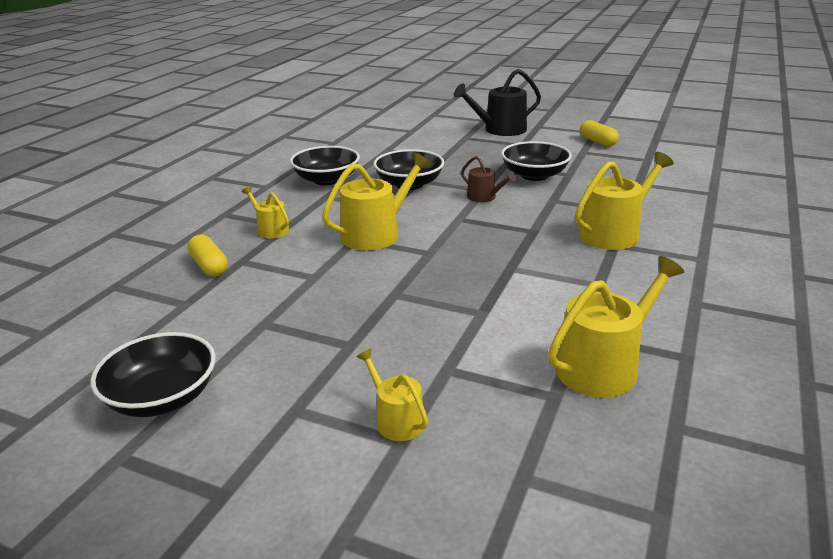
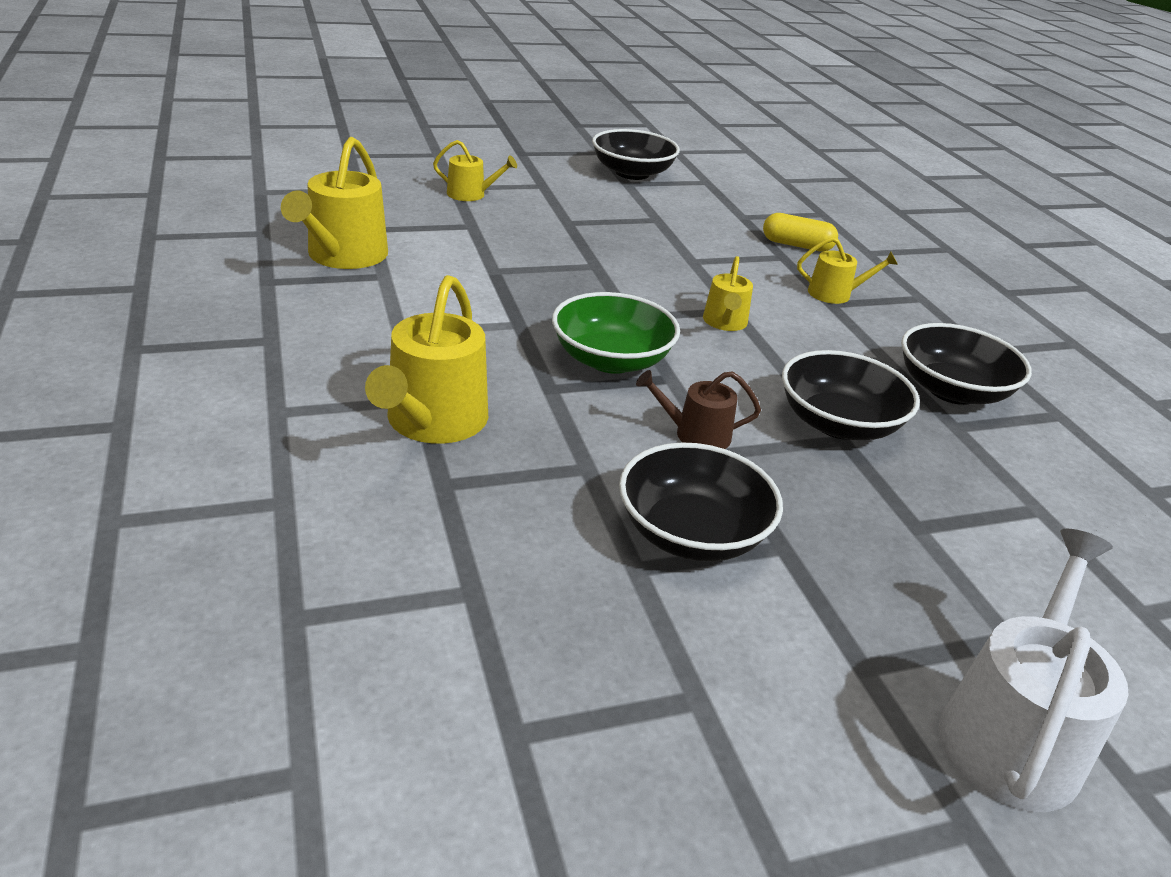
camera: 135 degrees right, 5 degrees up
yellow watering can [322,153,431,251] -> yellow watering can [703,256,753,331], size x0.56
black watering can [454,69,541,136] -> white watering can [938,529,1129,812]
yellow capsule [580,120,619,147] -> none
none -> green bowl [552,292,680,374]

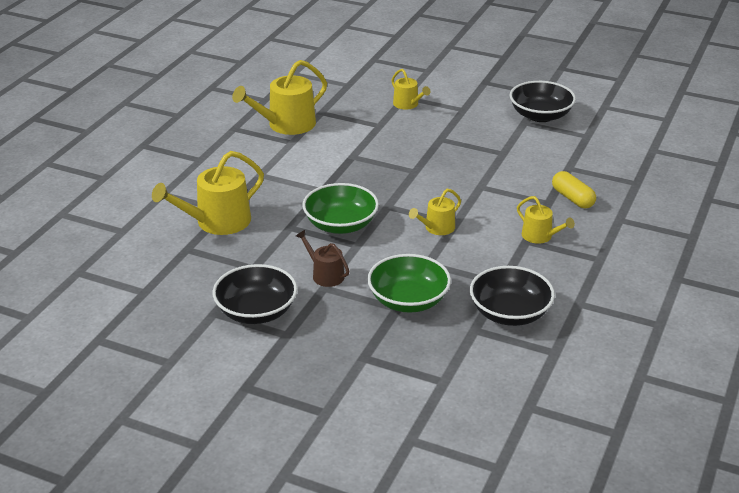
camera: 45 degrees right, 0 degrees up
black bowl [782,350,920,440] -> green bowl [367,254,451,312]
white watering can [938,529,1129,812] -> none

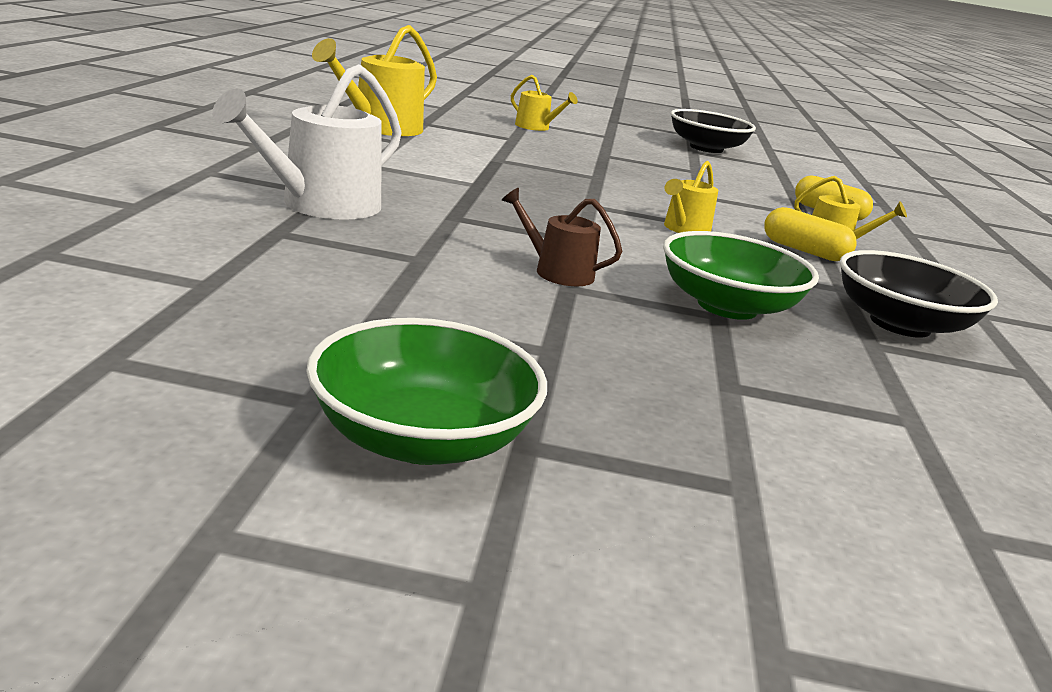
camera: 20 degrees left, 10 degrees down
yellow watering can [152,151,264,235] -> white watering can [212,64,402,220]
black bowl [212,264,297,324] -> none
green bowl [302,183,379,234] -> green bowl moved to [306,318,547,465]
none -> yellow capsule [764,207,857,261]

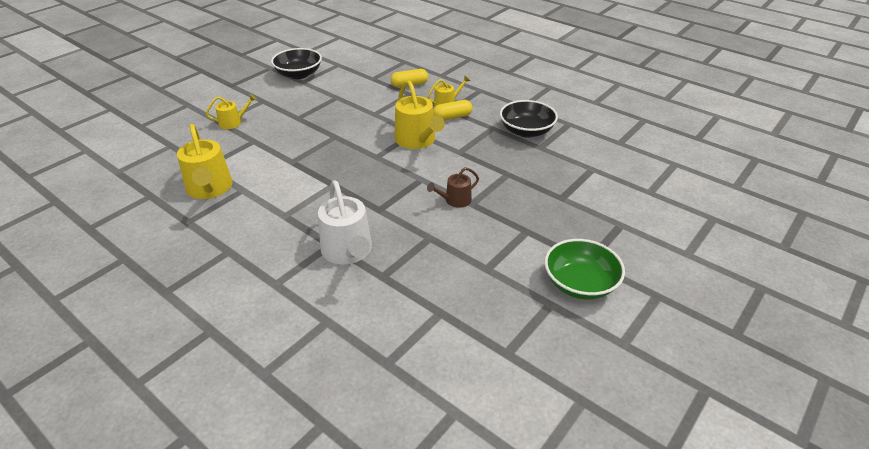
camera: 55 degrees left, 15 degrees up
green bowl [663,231,819,320] -> none
yellow watering can [664,161,718,233] -> yellow watering can [394,80,445,149], size x1.80

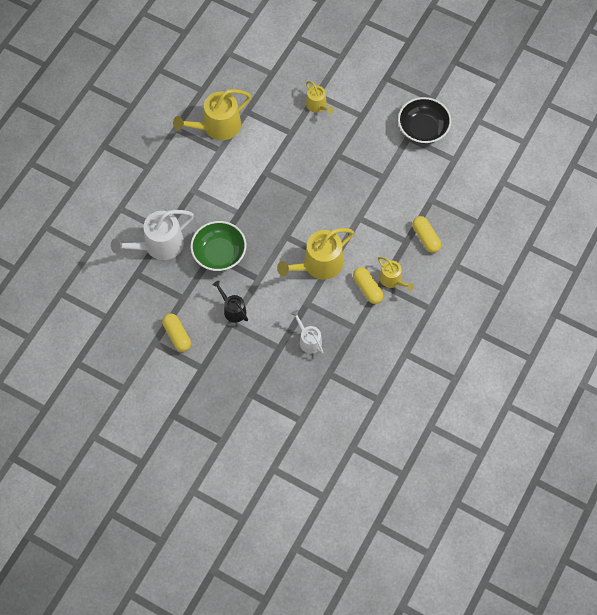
camera: 80 degrees right, 25 degrees up
brown watering can [427,167,479,208] -> black watering can [213,281,248,323]
black bowl [500,100,558,138] -> none
green bowl [544,239,625,300] -> green bowl moved to [190,221,246,271]
none -> yellow capsule [162,313,191,352]
none -> white watering can [291,310,323,354]

